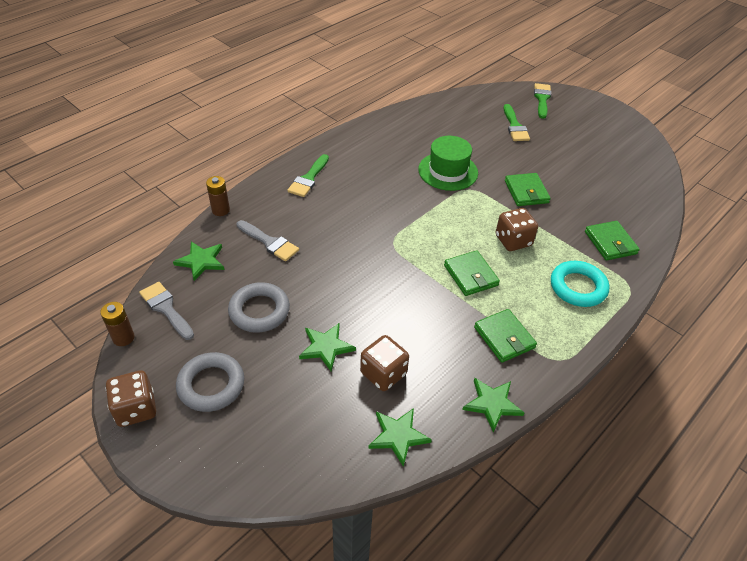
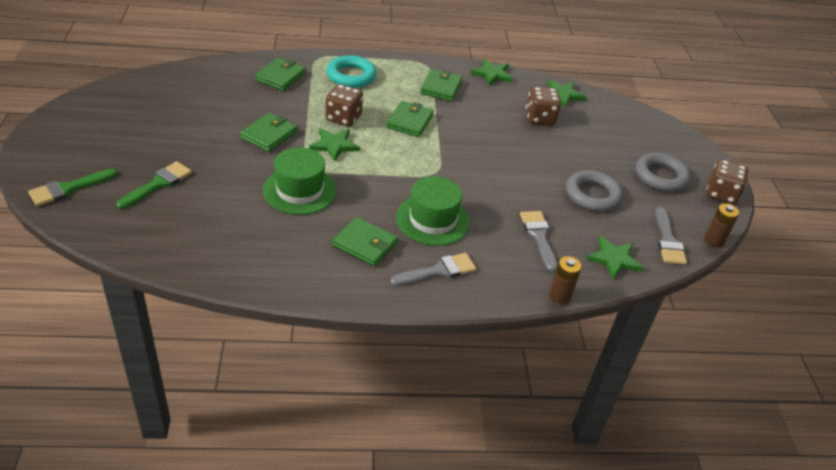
camera: 140 degrees left, 5 degrees down
green brush [287,154,329,197] -> grey brush [390,253,476,286]
green star [299,323,356,371] -> green star moved to [309,128,360,162]
none -> green wallet [333,217,398,266]
none -> green hat [396,176,470,246]

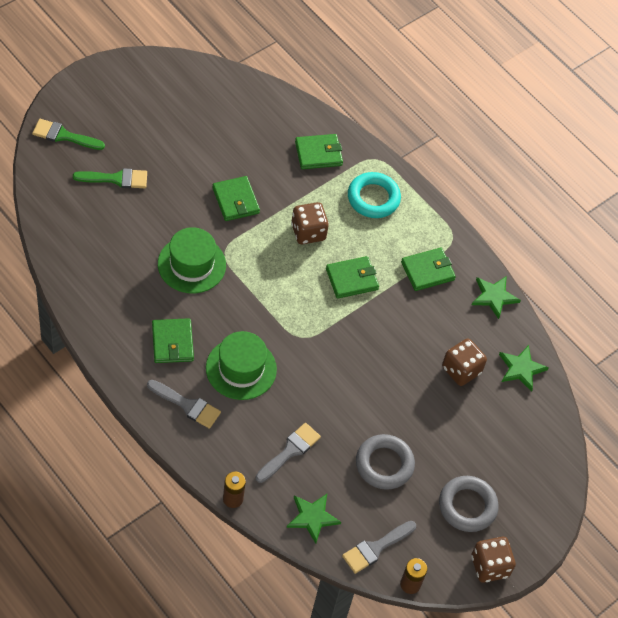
camera: 50 degrees right, 15 degrees up
green wallet [240,113,297,152] -> green wallet turned 75 degrees clockwise [212,176,260,221]
green star [309,128,360,162] -> none

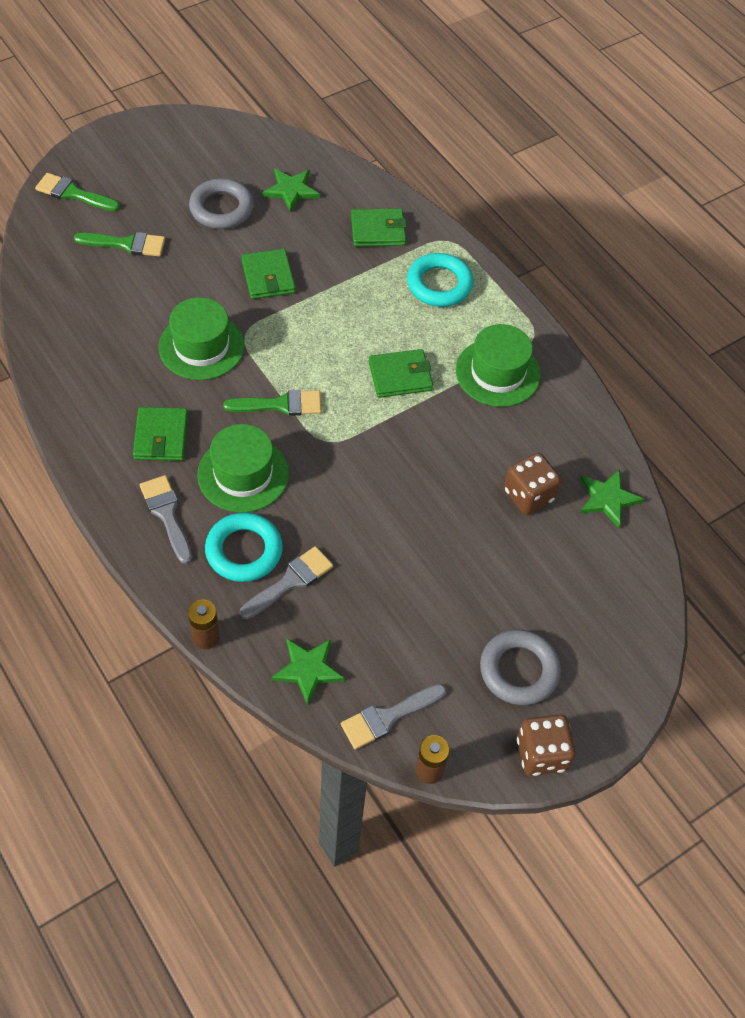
camera: 10 degrees right, 0 degrees up
grey brush [147,380,221,429] -> grey brush turned 150 degrees counterclockwise [140,475,192,564]
brown dice [291,202,329,244] -> none
grey ring [356,434,415,490] -> grey ring moved to [189,178,254,229]
green wallet [401,248,456,291] -> green hat [456,324,541,407]
green star [472,276,521,319] -> green star moved to [262,169,320,213]
none -> turquoise ring [205,512,283,582]
none -> green brush [223,390,322,416]

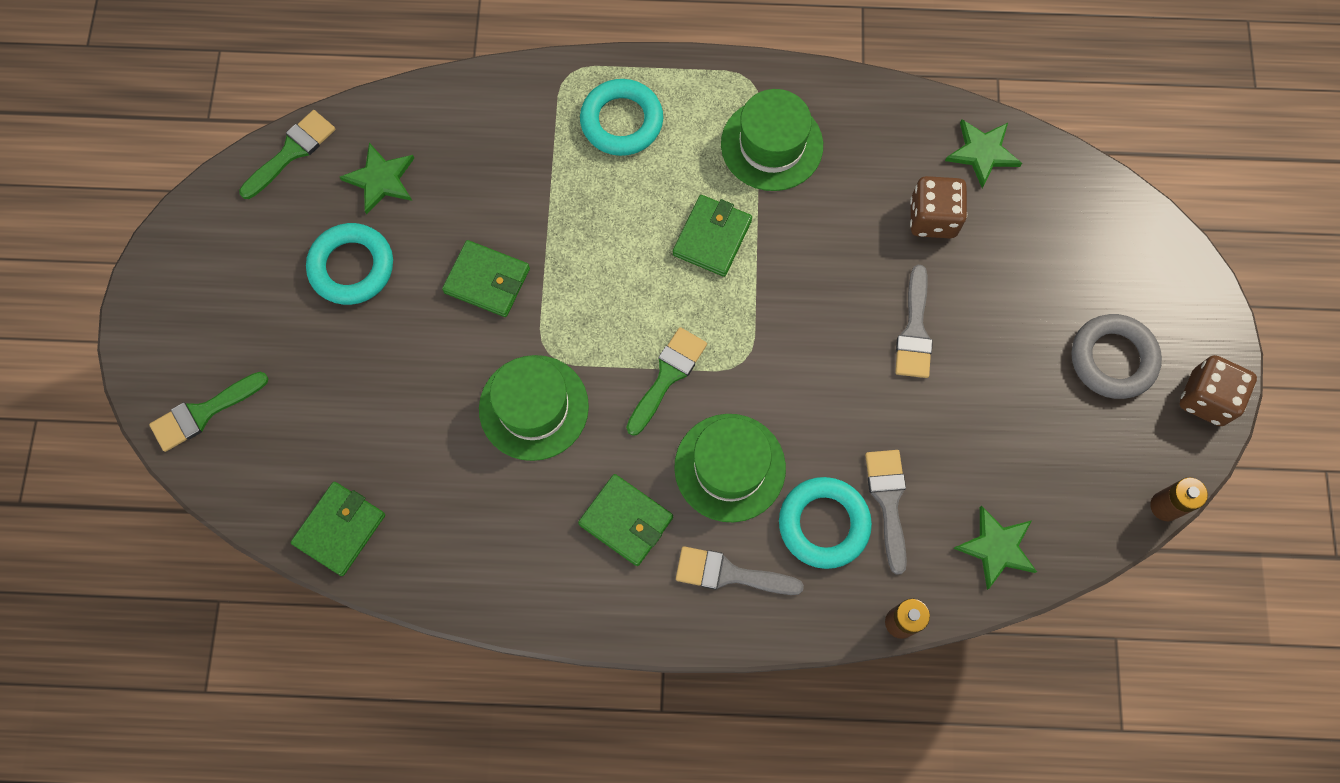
camera: 50 degrees left, 15 degrees up
green brush [74,232,165,257] -> green brush moved to [239,110,335,199]
grey ring [189,178,254,229] -> turquoise ring [306,223,393,305]
grey brush [341,684,446,750] -> grey brush moved to [895,264,933,378]
green wallet [351,208,407,247] -> green wallet moved to [291,482,385,576]

